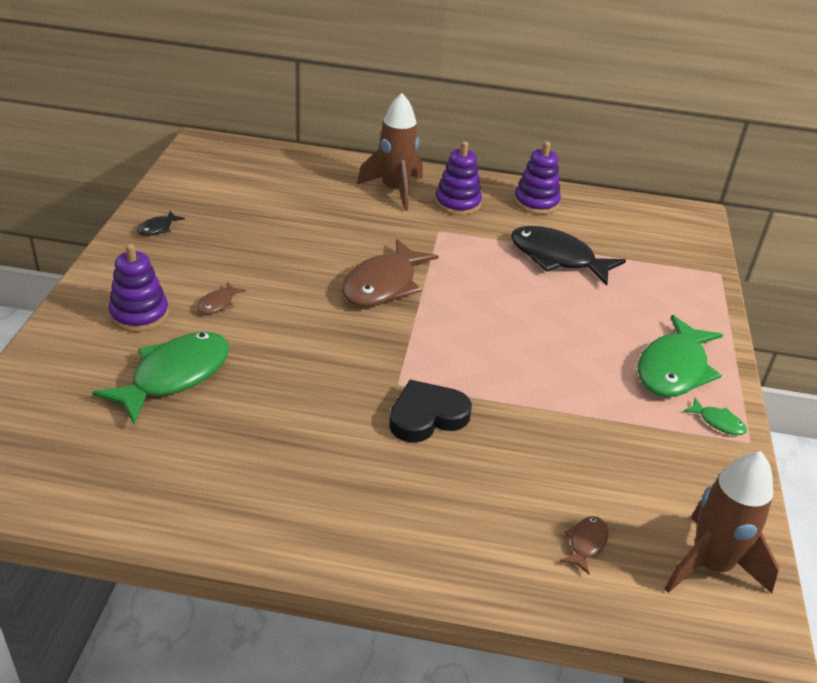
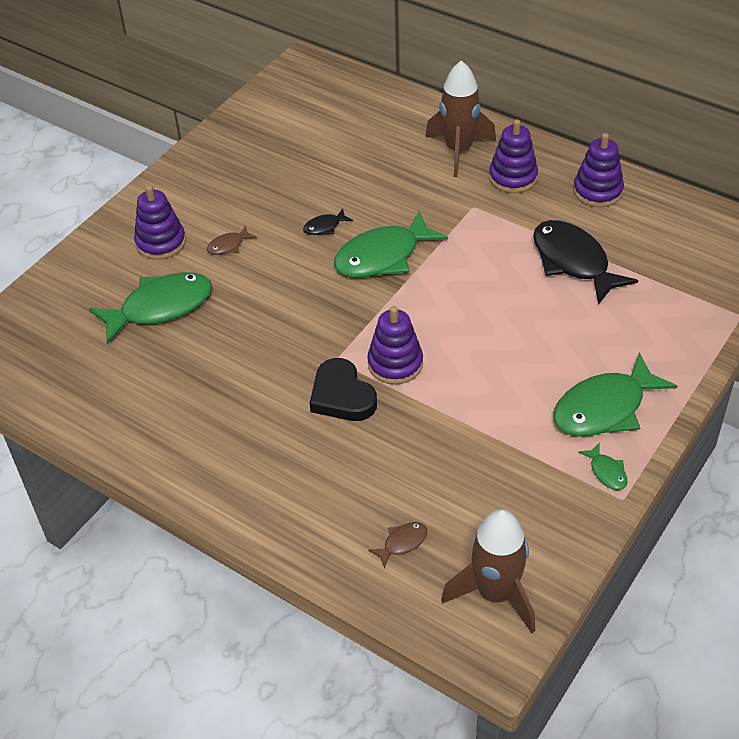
camera: 30 degrees right, 10 degrees up
black fish [137,211,185,236] -> black fish moved to [303,208,353,235]
brown fish [342,239,439,306] -> green fish [334,210,448,278]
black heart [389,380,472,443] -> black heart turned 120 degrees counterclockwise [310,358,377,421]
none -> purple stacking toy [367,306,423,385]

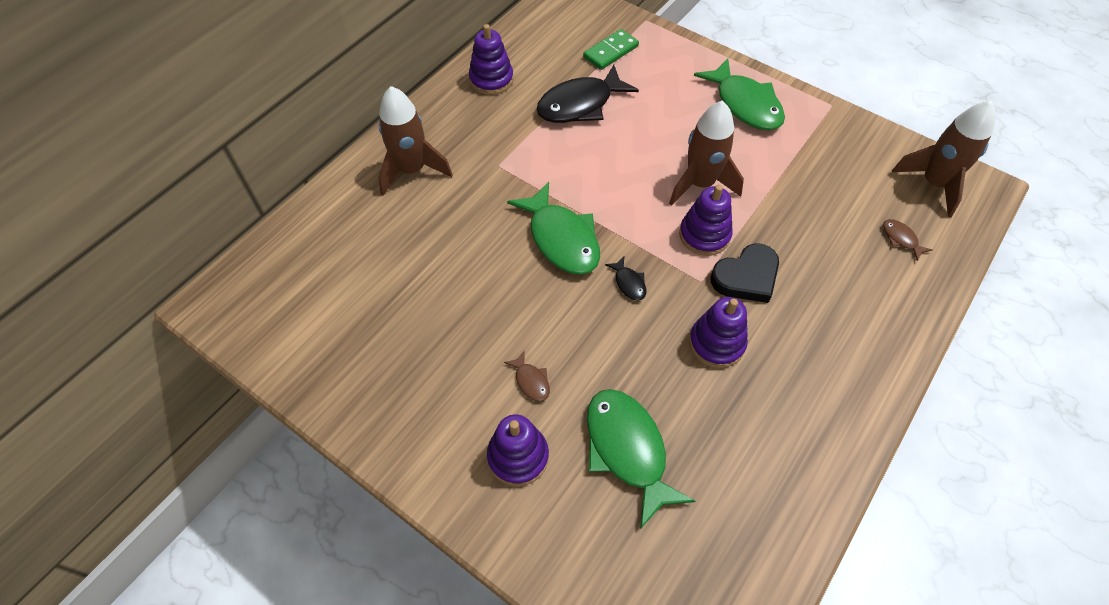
camera: 90 degrees left, 10 degrees up
black fish [303,208,353,235] -> black fish moved to [605,257,646,301]
purple stacking toy [489,119,538,193] -> purple stacking toy moved to [689,297,748,368]
green fish [578,443,627,490] -> none
none -> green domino [583,29,639,70]
none -> brown rocket [669,100,744,206]

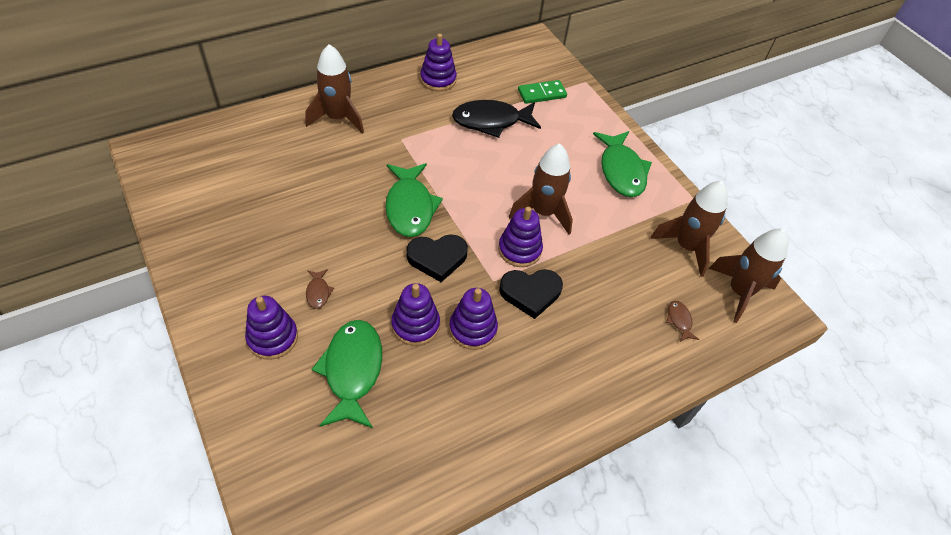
camera: 20 degrees right, 5 degrees down
black fish [605,257,646,301] -> black heart [406,235,468,282]
none -> purple stacking toy [391,283,440,346]
none -> brown rocket [651,181,728,277]

